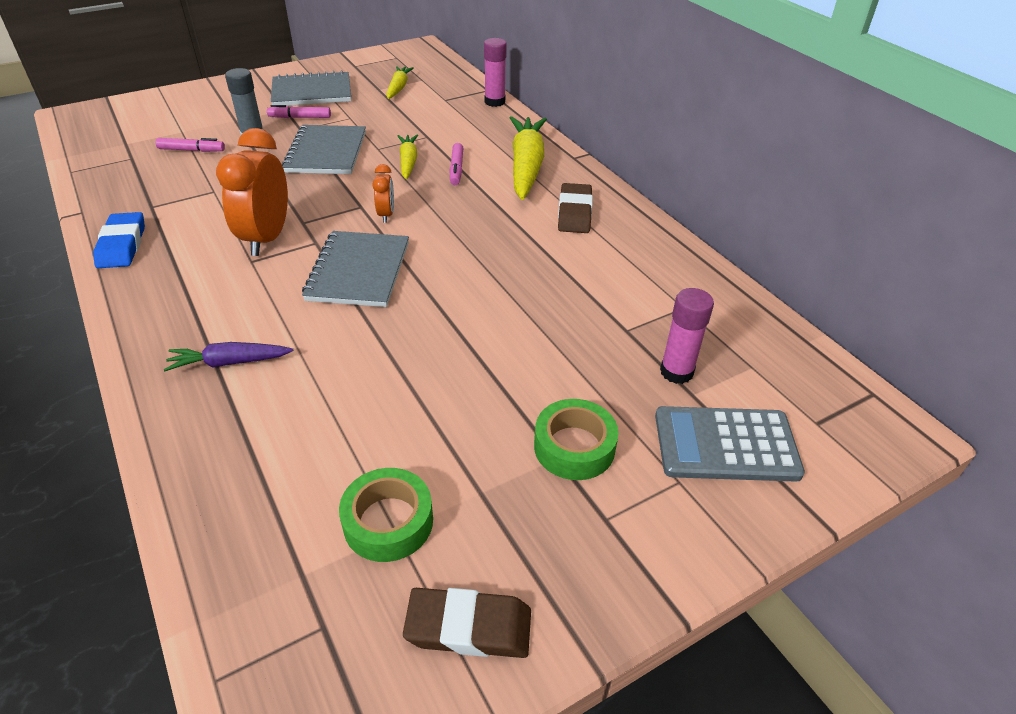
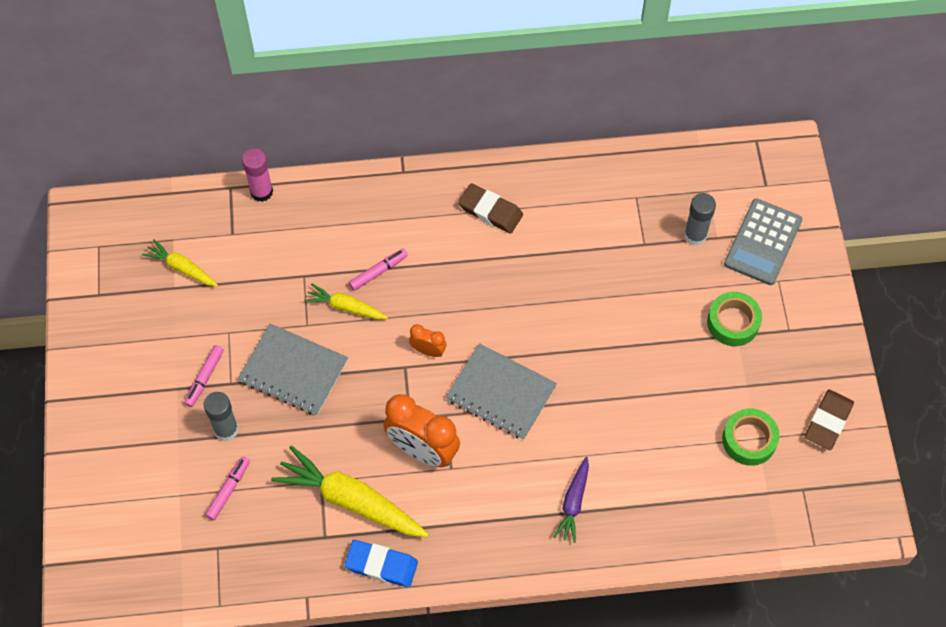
camera: 65 degrees left, 20 degrees up
grey notebook [271,70,351,106] -> none
pink marker [450,143,463,185] -> pink marker turned 60 degrees counterclockwise [349,249,408,291]
yellow carrot [510,116,547,200] -> yellow carrot moved to [271,446,429,537]
pink glue stick [660,288,714,384] -> grey glue stick [684,193,716,246]

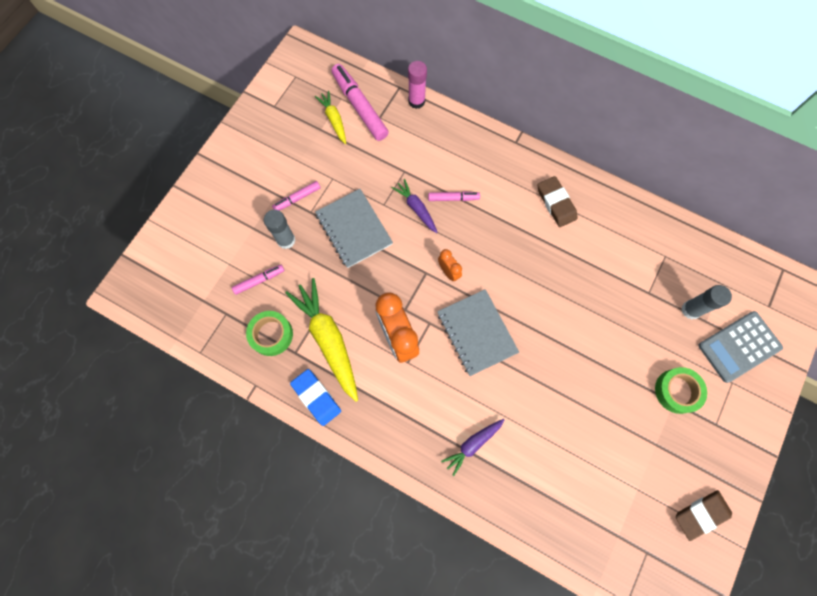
camera: 35 degrees right, 10 degrees up
yellow carrot [304,283,388,319] -> purple carrot [392,179,438,233]
green tape [722,408,779,466] -> green tape moved to [246,311,293,356]
none -> pink marker [331,64,389,141]

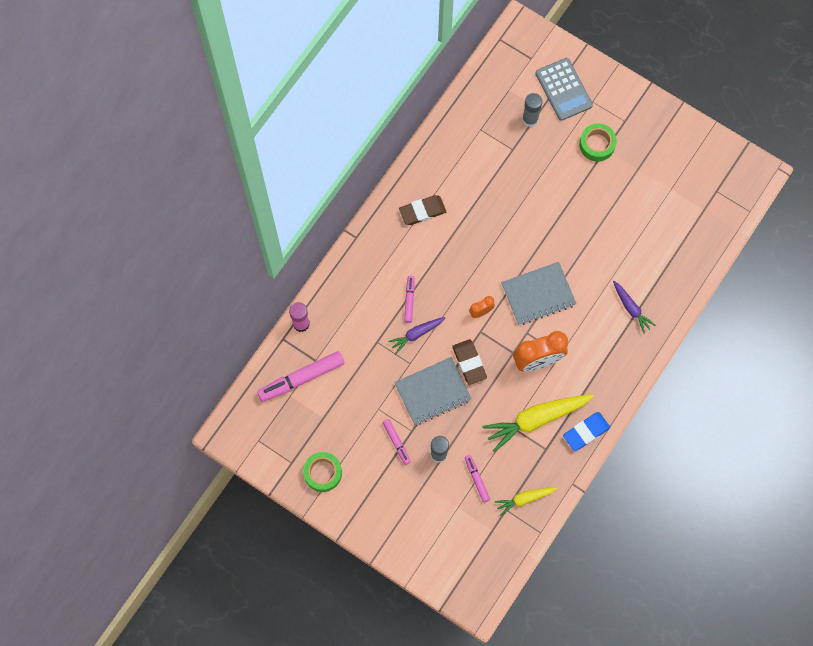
camera: 85 degrees left, 0 degrees up
green tape [246,311,293,356] -> green tape moved to [303,452,342,492]
yellow carrot [315,91,346,144] -> yellow carrot moved to [495,487,557,516]
brown eraser [676,490,732,541] -> brown eraser moved to [452,339,487,385]

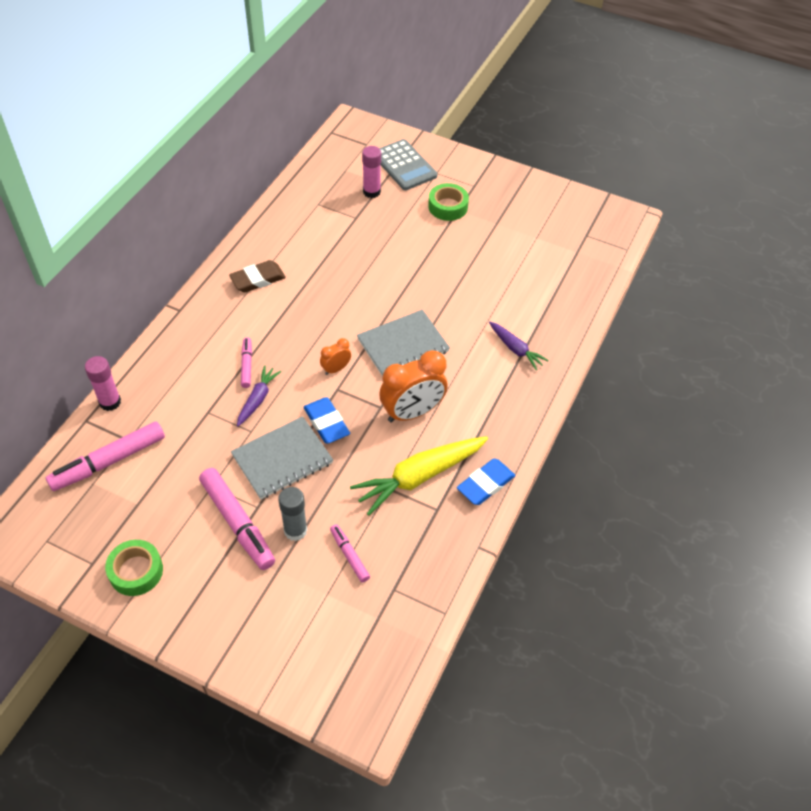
camera: 10 degrees left, 20 degrees down
pink marker [383,419,411,465] -> pink marker [199,468,275,570], size x1.89
purple carrot [388,317,445,354] -> purple carrot turned 150 degrees clockwise [237,365,281,427]
brown eraser [452,339,487,385] -> blue eraser [304,397,350,444]
yellow carrot [495,487,557,516] -> none
grey glue stick [522,93,542,127] -> pink glue stick [362,146,381,198]

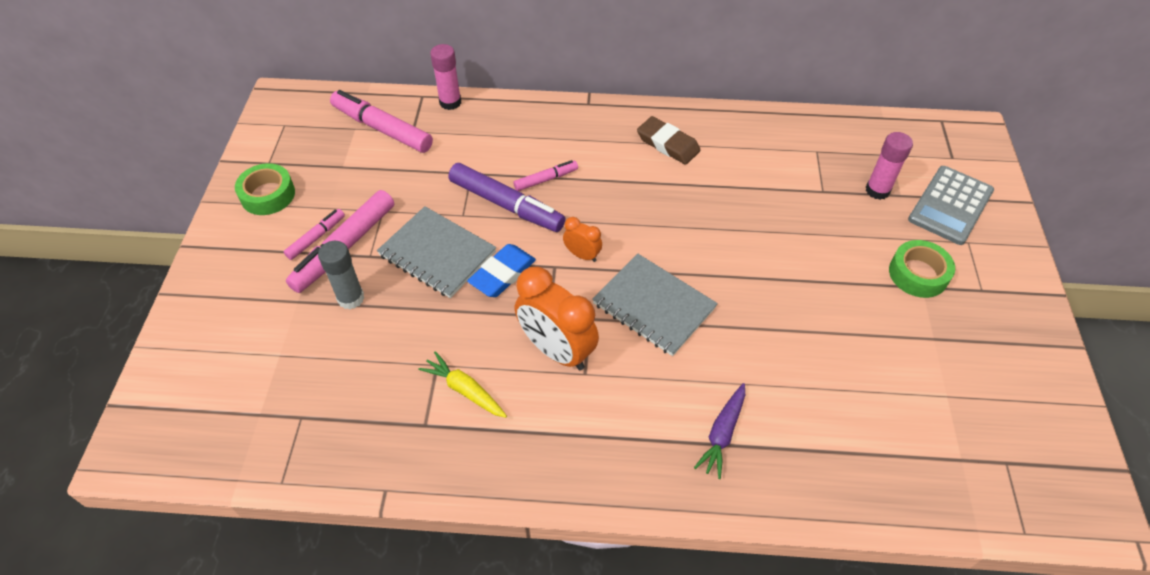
camera: 70 degrees right, 0 degrees up
purple carrot [237,365,281,427] -> purple marker [448,163,566,232]
pink marker [330,524,370,582] -> pink marker moved to [284,209,345,260]
yellow carrot [350,436,488,516] -> yellow carrot [418,351,507,418], size x0.54
blue eraser [457,459,515,505] -> none

